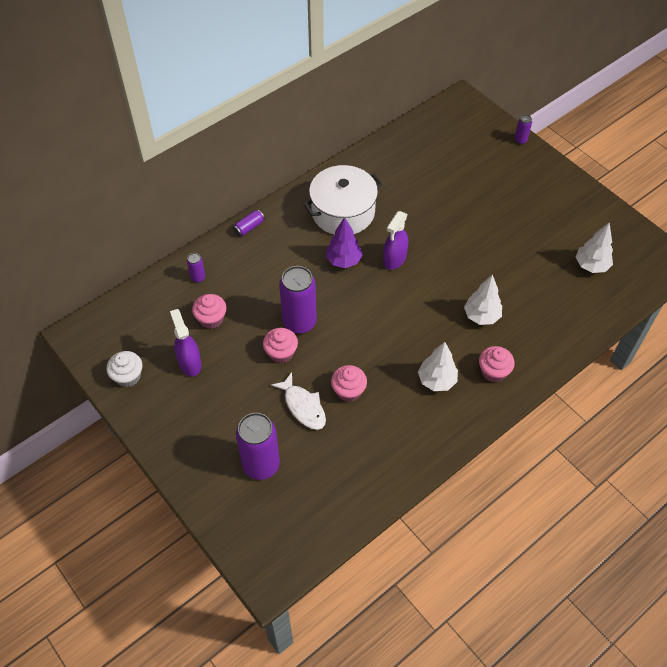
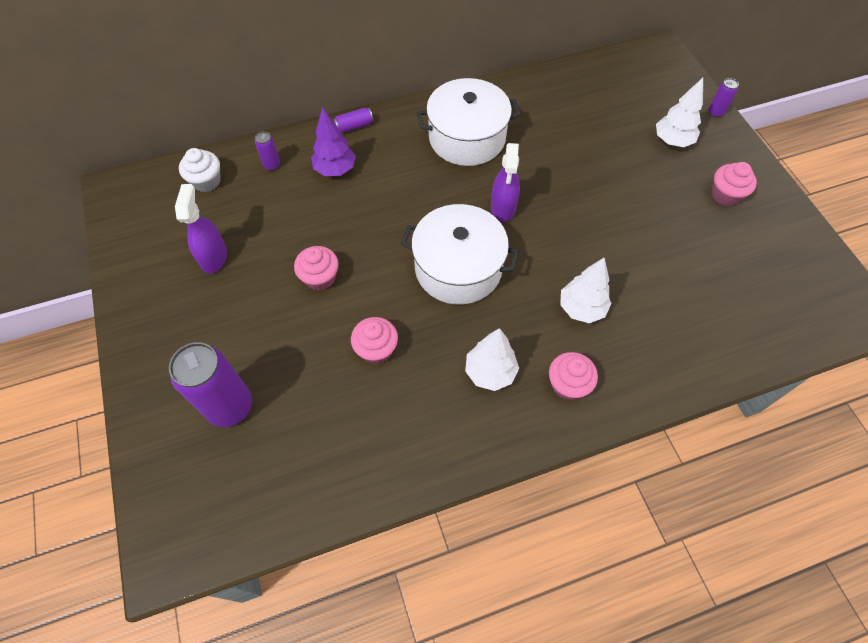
camera: 20 degrees right, 5 degrees up
white cupcake [106,351,142,387] -> white cupcake moved to [179,148,221,192]
pink cupcake [192,294,227,329] -> pink cupcake moved to [712,162,757,206]
white fish [271,372,326,430] -> none
purple can [279,266,317,334] -> none
purple tree [326,217,362,268] -> purple tree moved to [311,107,356,176]
purple spray bottle [383,211,408,270] -> purple spray bottle turned 45 degrees counterclockwise [491,143,520,222]
white tree [576,222,613,273] -> white tree moved to [656,78,703,147]
none -> white pot [401,204,519,305]

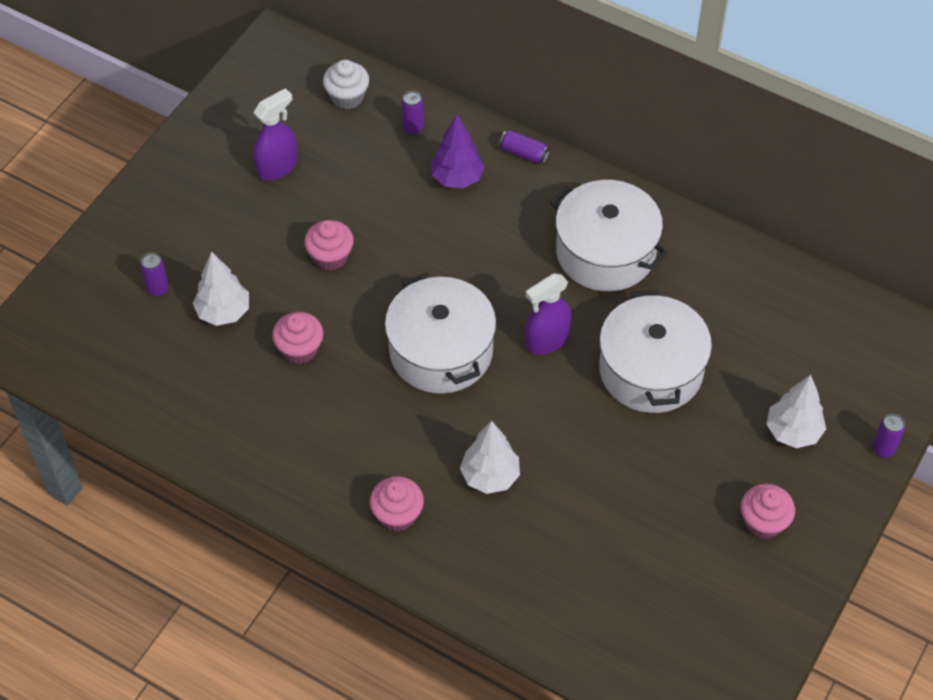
camera: 50 degrees right, 5 degrees down
purple can [169,342,252,427] -> purple can [140,253,169,297], size x0.45
white tree [465,328,519,391] -> white tree moved to [193,251,249,326]
none -> white pot [599,290,712,413]

